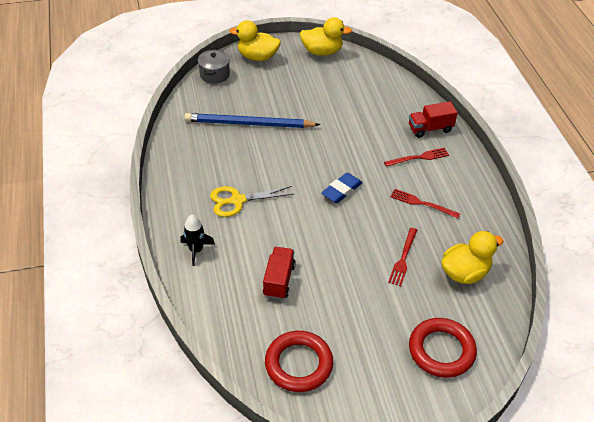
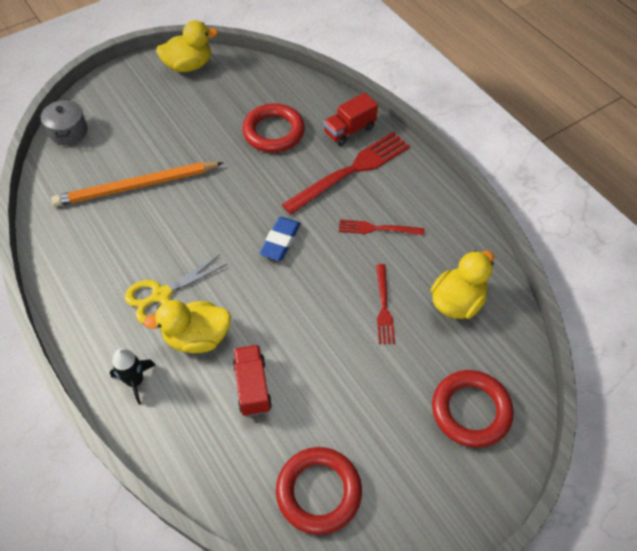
camera: 20 degrees left, 10 degrees up
blue pencil [184,113,320,128] -> orange pencil [51,162,223,207]
yellow duck [229,20,281,61] -> yellow duck moved to [143,300,231,353]
red fork [384,148,449,167] -> red fork [282,132,410,215], size x1.86
none -> red ring [242,103,305,152]

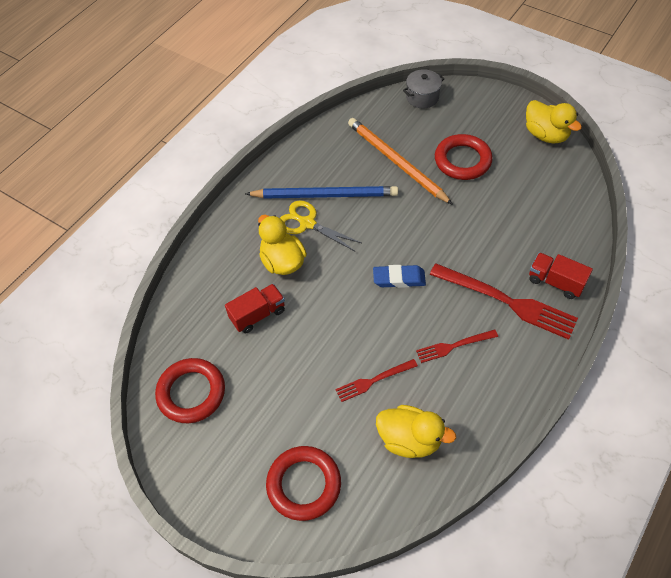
camera: 70 degrees right, 0 degrees up
black rocket [110,348,156,405] -> none
red ring [242,103,305,152] -> red ring moved to [435,134,493,180]
red fork [339,219,424,235] -> red fork turned 90 degrees counterclockwise [416,329,498,363]
none -> blue pencil [245,186,398,199]

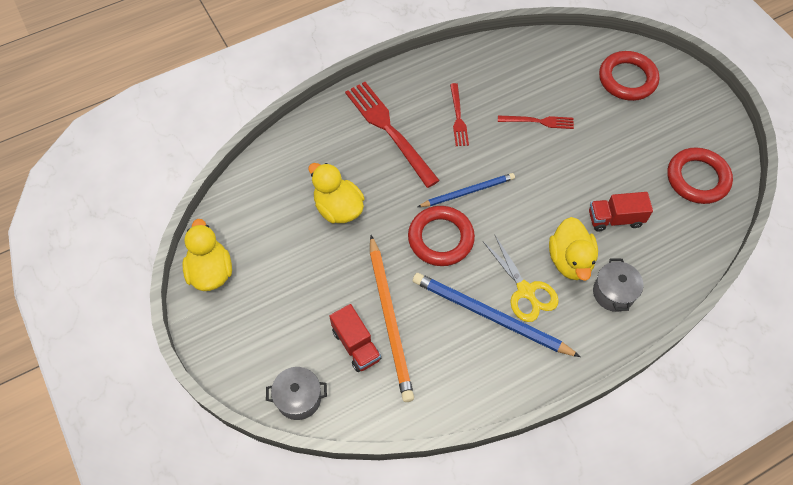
camera: 155 degrees left, 5 degrees up
blue eraser [373,265,426,288] -> blue pencil [417,173,515,207]
yellow duck [376,405,456,458] -> yellow duck moved to [309,163,364,223]
red fork [416,329,498,363] -> red fork turned 75 degrees clockwise [450,83,469,146]
red ring [435,134,493,180] -> red ring moved to [408,206,475,266]
red truck [529,253,593,299] -> red truck moved to [329,304,381,372]
none -> grey pot [593,258,643,312]

